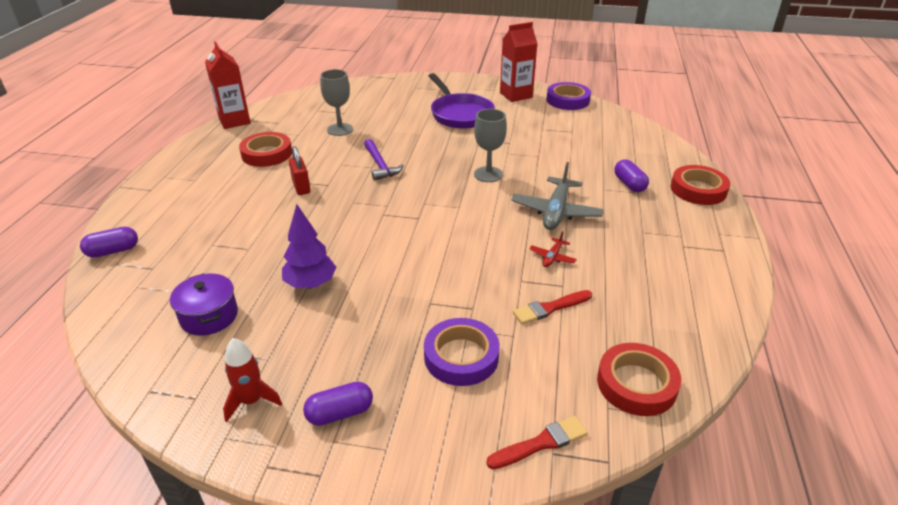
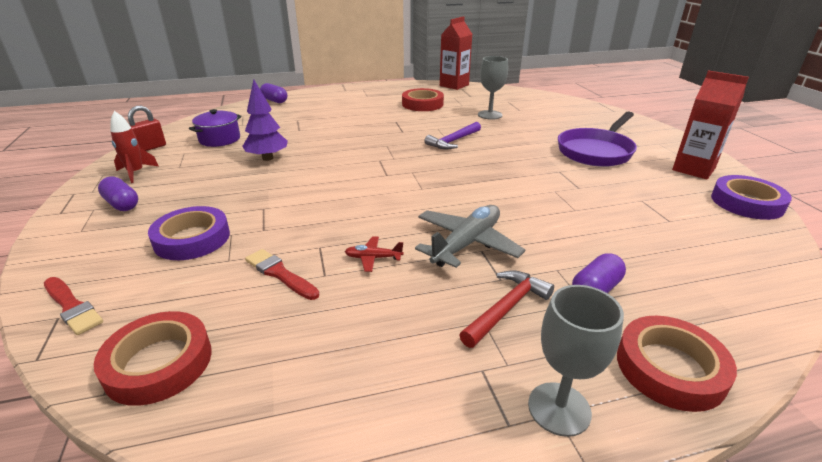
camera: 65 degrees right, 5 degrees down
red padlock [289,146,310,195] -> red padlock moved to [128,106,166,151]
grey goblet [474,109,507,182] -> grey goblet moved to [528,285,624,437]
grey plane [511,162,604,230] -> grey plane turned 135 degrees clockwise [415,205,525,268]
none -> red hammer [459,270,554,348]

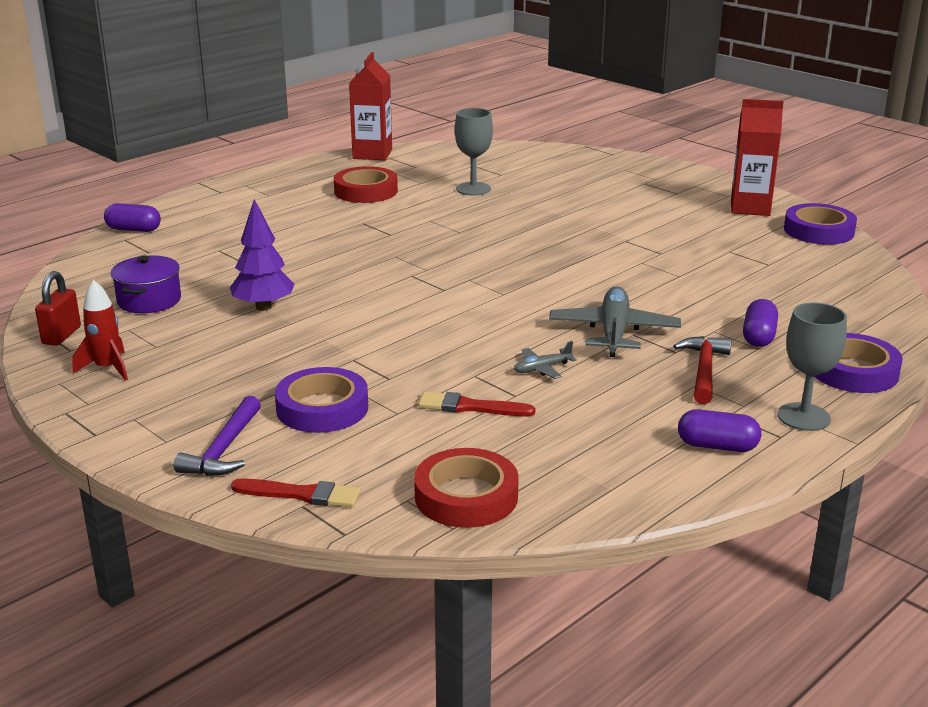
camera: 30 degrees left, 5 degrees down
purple capsule [98,176,138,211] -> purple capsule moved to [678,409,761,452]
red plane [345,236,404,272] -> grey plane [514,341,577,379]
purple hammer [424,122,481,149] -> purple hammer moved to [174,396,261,476]
purple pan [558,112,637,167] -> none
red tape [617,316,737,412] -> purple tape [814,333,903,393]

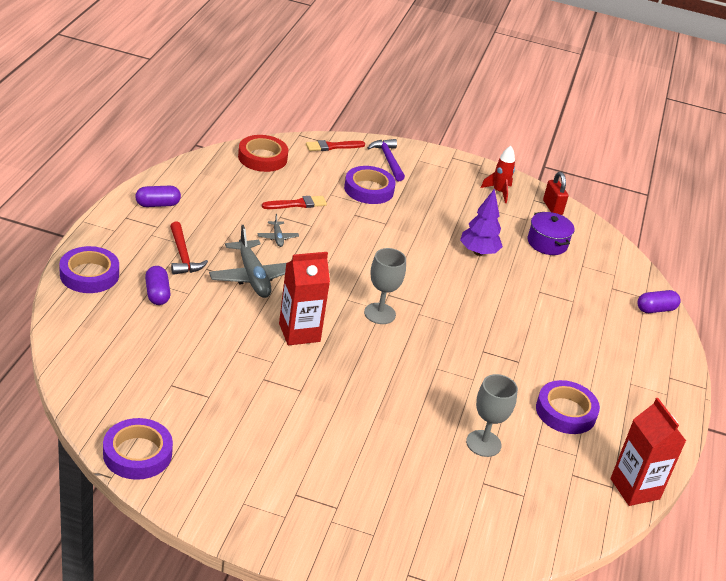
camera: 145 degrees right, 10 degrees up
red tape [334,166,398,203] -> purple tape [536,380,600,434]
grey plane [514,341,577,379] -> grey plane turned 135 degrees clockwise [257,214,299,247]
red carton [731,99,784,216] -> red carton moved to [279,252,330,345]
grey goblet [777,303,847,431] -> grey goblet moved to [364,248,406,324]

